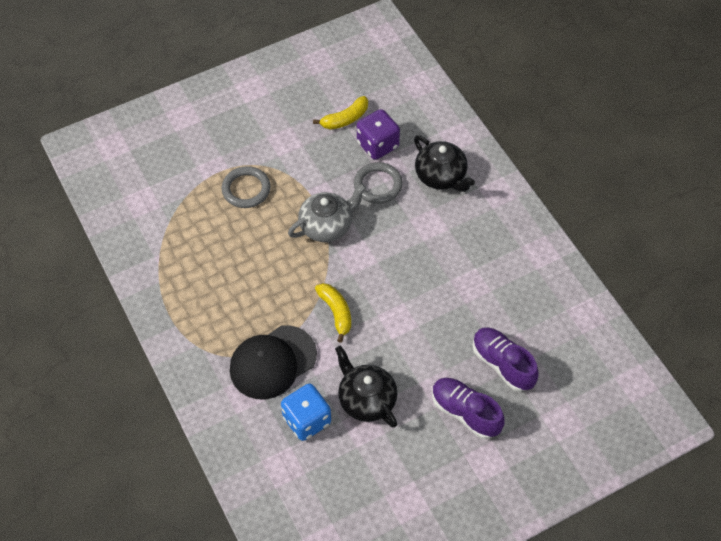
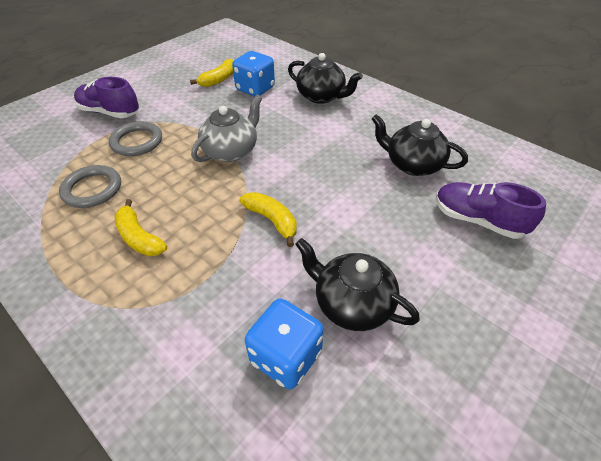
camera: 20 degrees left, 10 degrees down
black cap [230,325,317,400] -> none
grey ring [354,162,403,204] -> grey ring moved to [59,165,121,208]
purple dice [357,109,400,160] -> blue dice [232,51,275,97]
purple shoe [432,378,505,439] -> purple shoe moved to [74,77,139,118]
none -> yellow banana [114,199,167,256]
none -> black teapot [372,114,468,176]

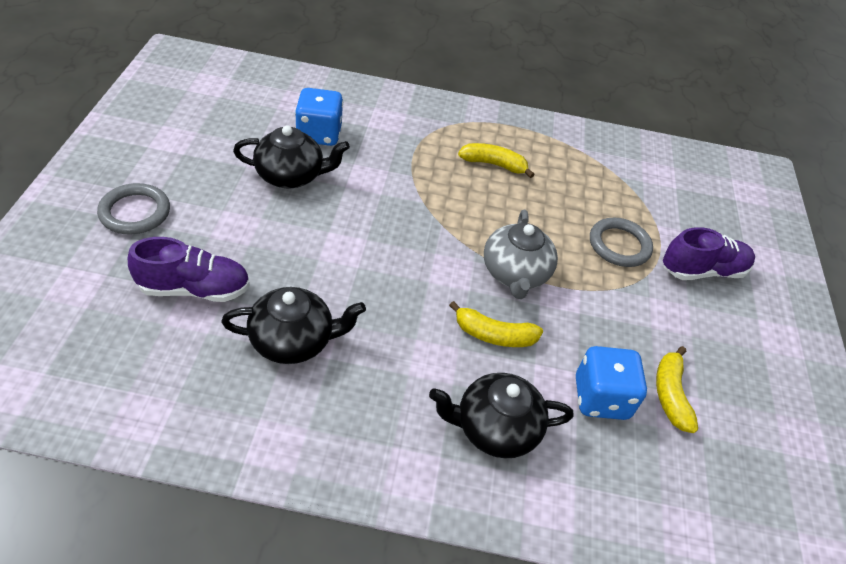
camera: 140 degrees right, 0 degrees up
grey ring [59,165,121,208] -> grey ring moved to [97,183,170,235]
yellow banana [239,192,297,247] -> yellow banana moved to [449,301,543,347]

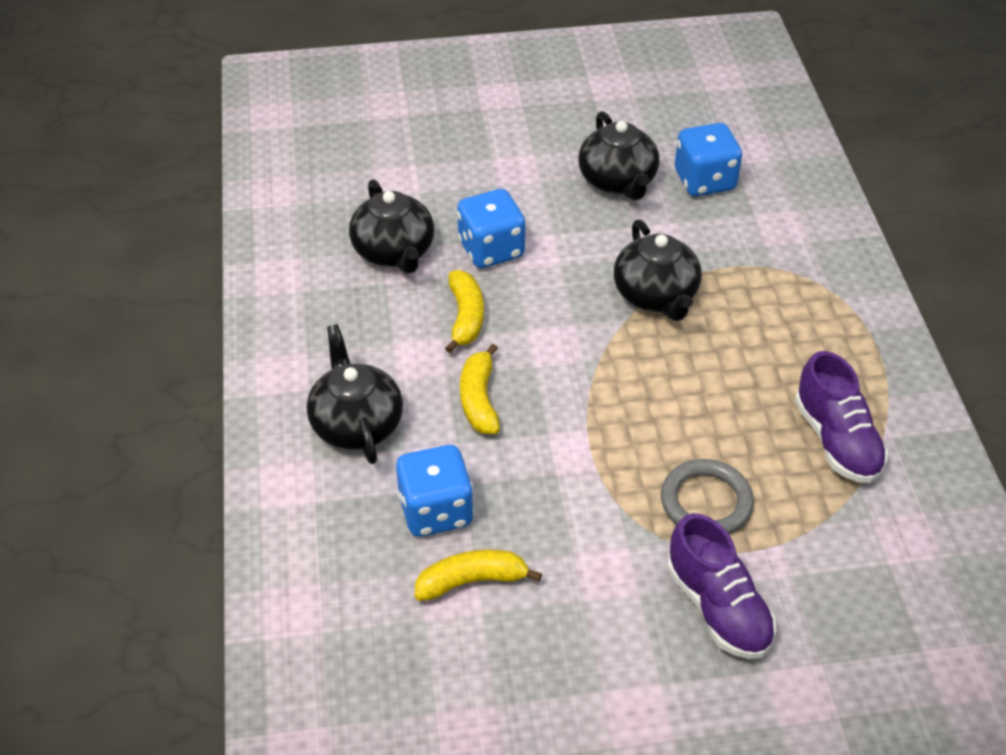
camera: 80 degrees right, 0 degrees up
grey ring [97,183,170,235] -> none
purple shoe [128,237,250,302] -> purple shoe moved to [795,351,888,483]
yellow banana [458,143,535,178] -> yellow banana moved to [445,270,484,353]
grey teapot [484,210,558,299] -> none
none -> blue dice [457,189,525,268]
none -> black teapot [614,220,702,321]

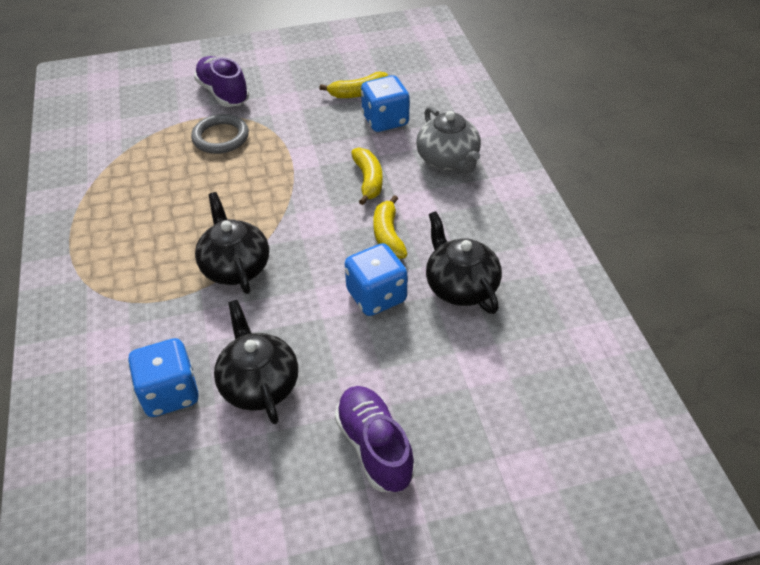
camera: 175 degrees right, 0 degrees up
black teapot [307,324,403,464] -> grey teapot [416,106,481,174]
purple shoe [795,351,888,483] -> purple shoe moved to [335,386,415,492]

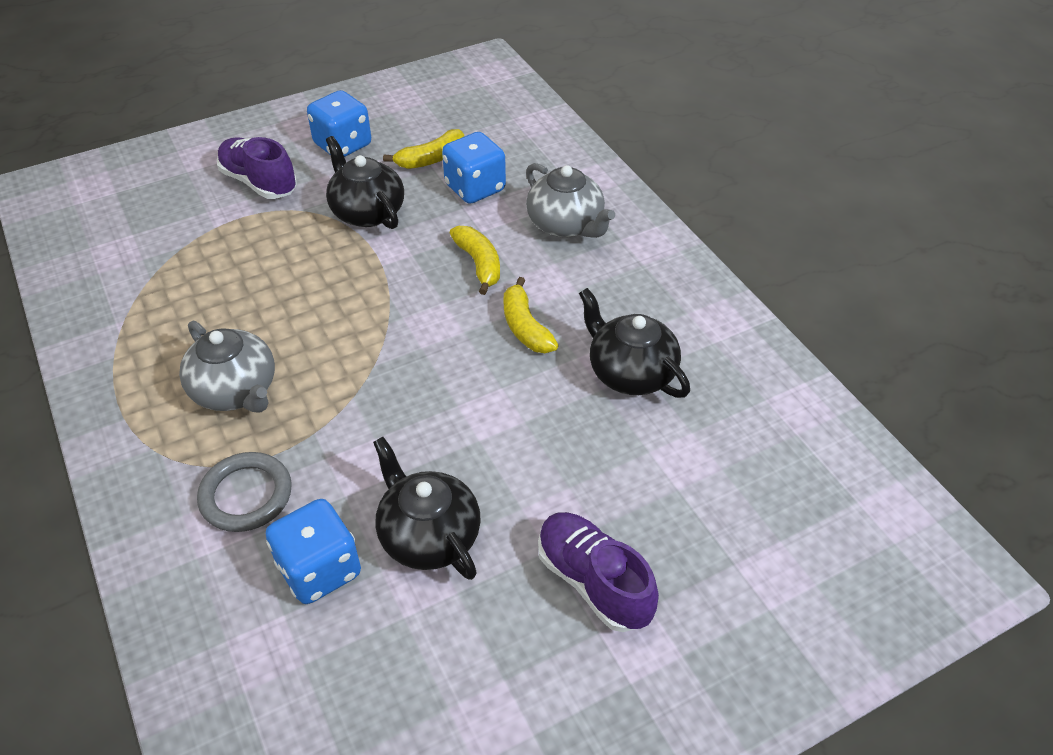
camera: 15 degrees left, 0 degrees up
grey ring [191,114,249,154] -> grey ring moved to [197,452,292,532]
black teapot [195,192,269,294] -> black teapot moved to [326,136,404,229]
blue dice [345,243,407,316] -> blue dice moved to [307,90,371,157]
none -> grey teapot [179,321,275,413]

